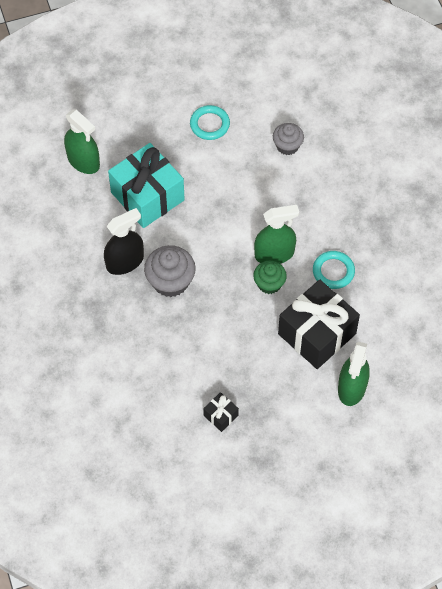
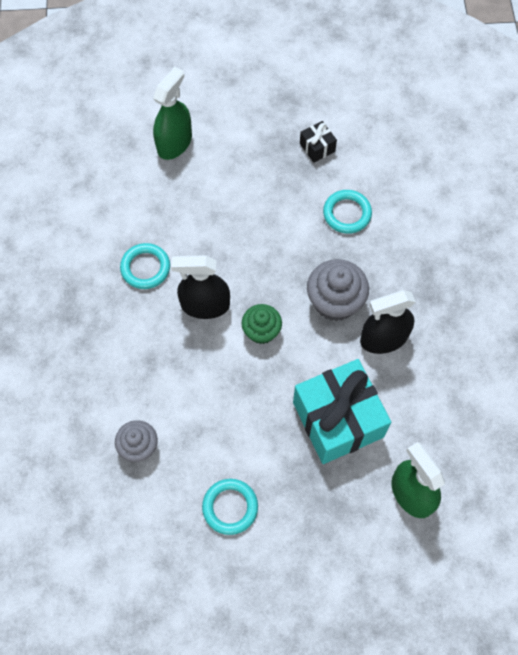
camera: 165 degrees left, 5 degrees up
green cupcake [253,261,287,294] -> green cupcake moved to [242,304,282,344]
green spray bottle [254,205,299,264] -> black spray bottle [171,255,230,319]
black gift [278,279,360,369] -> none
none -> turquoise ring [323,190,372,234]

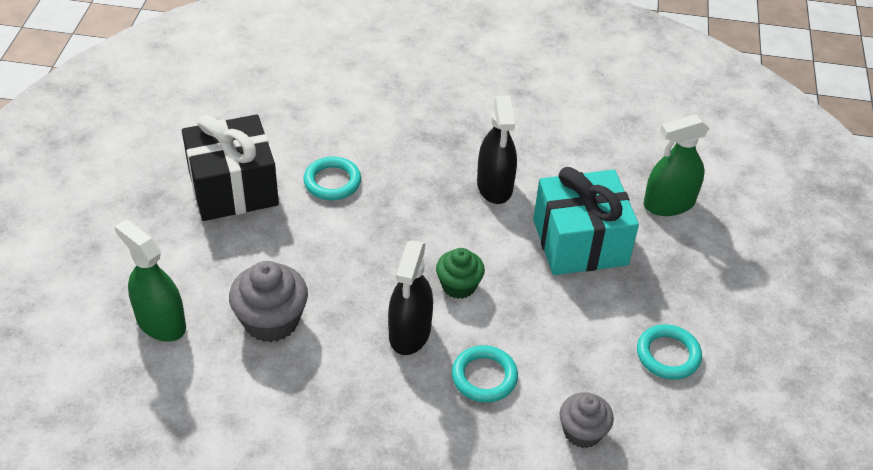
camera: 80 degrees left, 20 degrees down
turquoise ring [120,243,170,289] -> turquoise ring moved to [452,345,518,403]
black gift [300,121,337,163] -> black gift [182,114,279,221], size x2.31
grey cupcake [307,259,369,321] -> grey cupcake moved to [229,261,308,343]

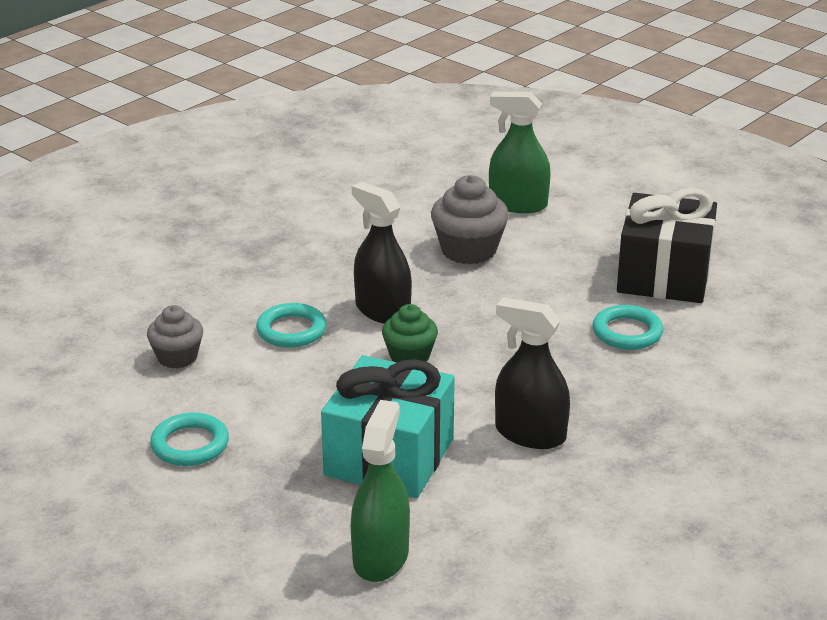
camera: 125 degrees right, 15 degrees down
green spray bottle [114,220,186,342] -> green spray bottle turned 150 degrees counterclockwise [489,92,551,213]

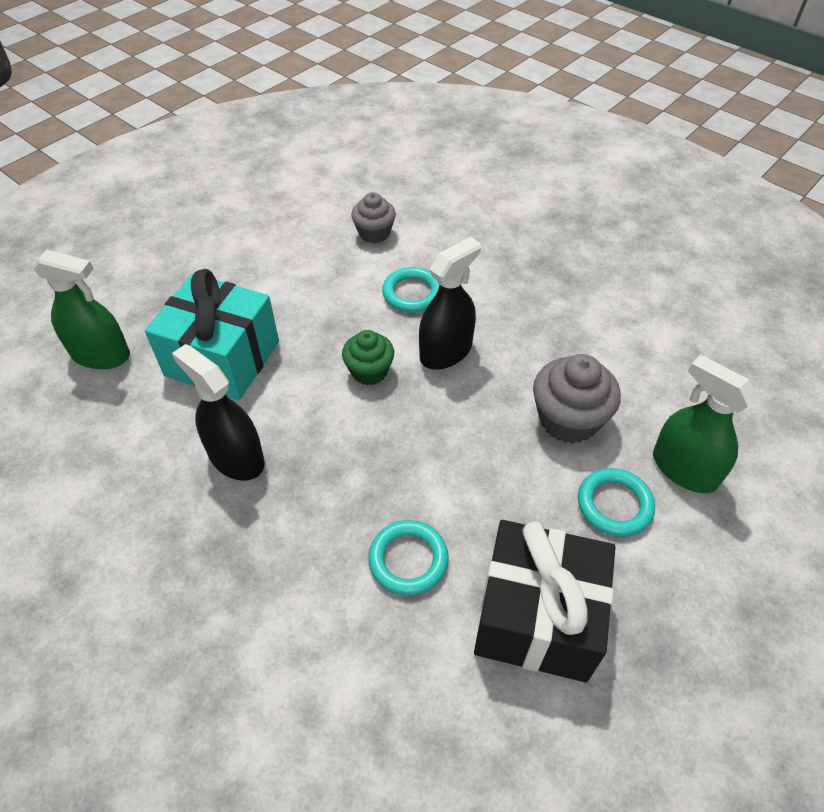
camera: 90 degrees right, 20 degrees up
turquoise ring [150,413,229,466] -> turquoise ring moved to [578,468,655,537]
green spray bottle [489,92,551,213] -> green spray bottle turned 60 degrees counterclockwise [653,355,757,493]
black spray bottle [495,298,570,449] -> black spray bottle turned 75 degrees counterclockwise [172,344,265,481]

